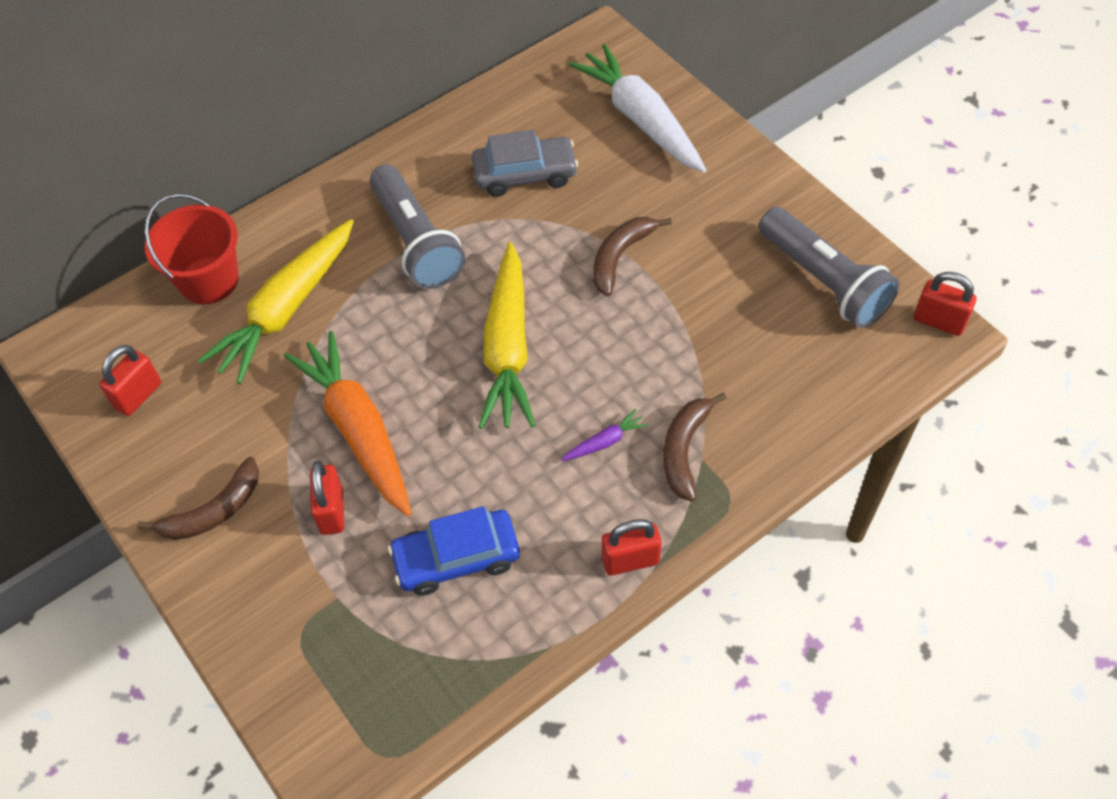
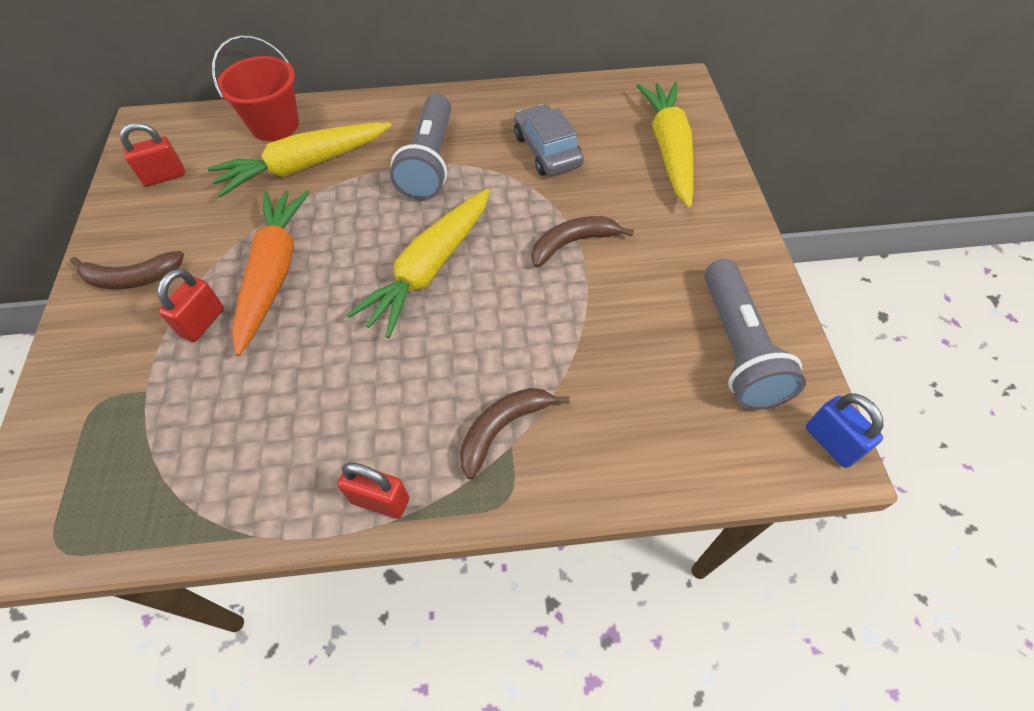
camera: 30 degrees right, 0 degrees up
blue car [388,506,520,596] -> none
grey car [472,130,578,197] -> grey car turned 135 degrees counterclockwise [514,104,584,176]
purple carrot [561,409,648,461] -> none
white carrot [568,44,706,173] -> yellow carrot [637,82,694,208]
red padlock [914,272,977,336] -> blue padlock [806,393,883,468]

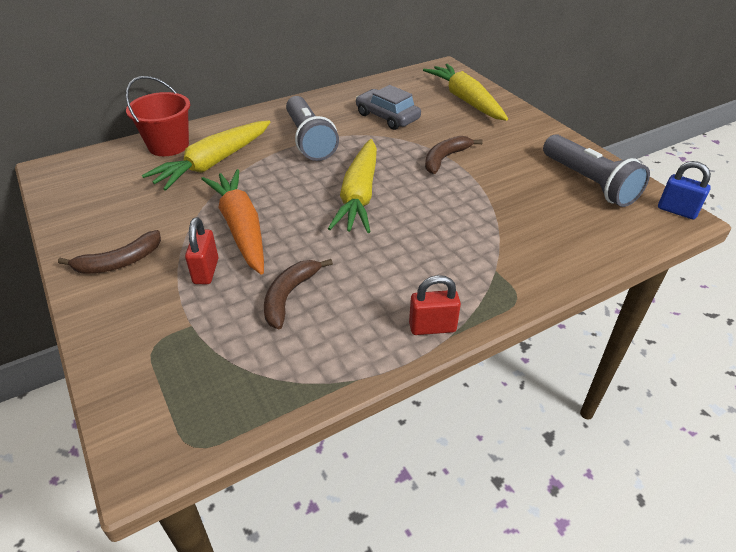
camera: 25 degrees left, 15 degrees down
red padlock [120,122,185,186] -> none
brown banana [460,388,569,479] -> brown banana moved to [264,259,333,330]

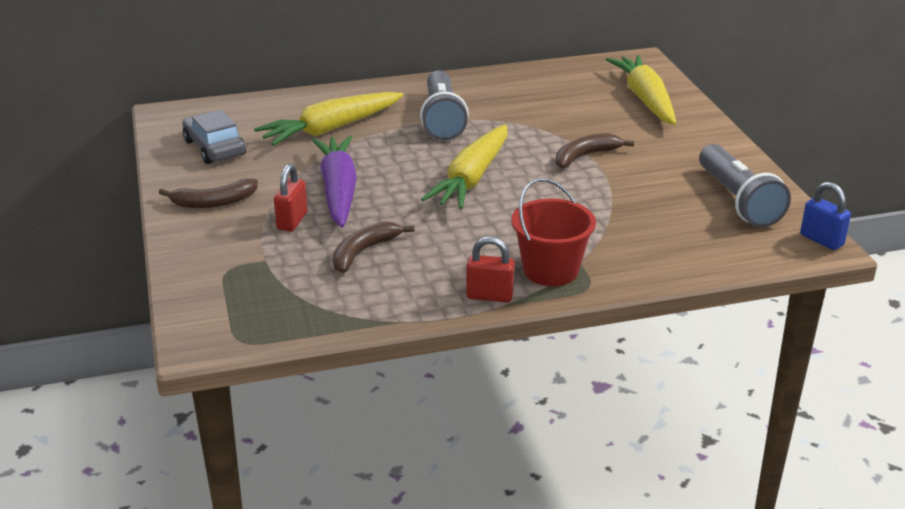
camera: 15 degrees right, 10 degrees down
red bucket [125,76,190,156] -> red bucket moved to [511,178,596,286]
orange carrot [201,169,264,275] -> purple carrot [312,135,357,227]
grey car [356,85,421,130] -> grey car moved to [182,110,246,164]

